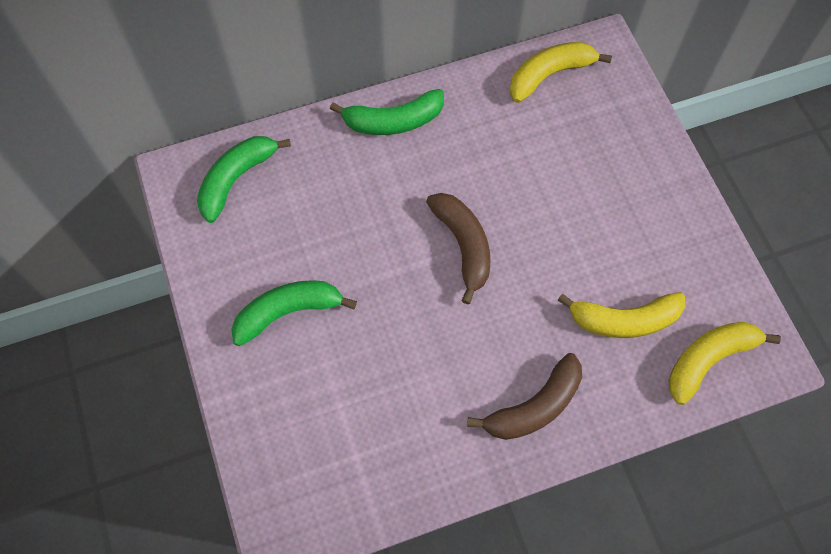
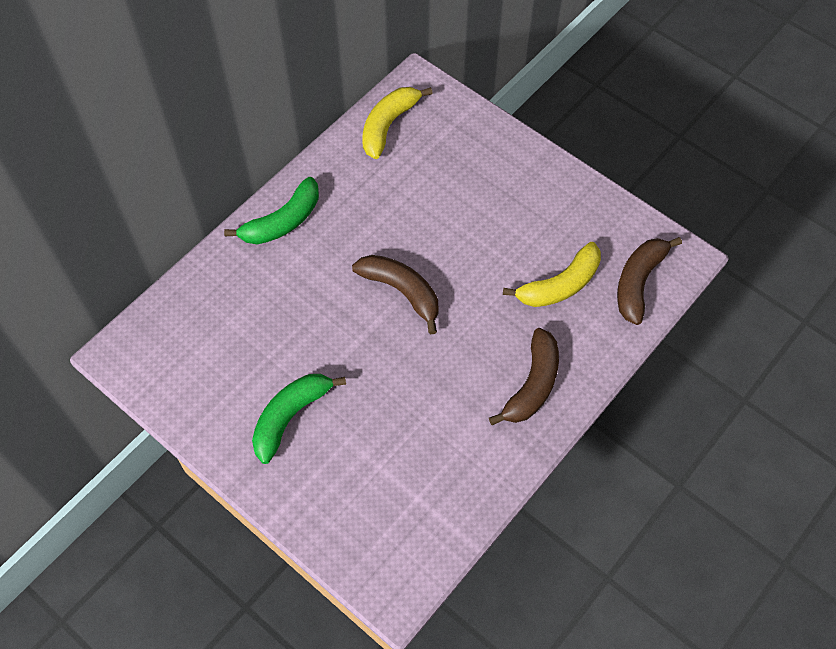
camera: 30 degrees left, 5 degrees down
green banana [197,136,291,223] -> none
yellow banana [668,322,781,405] -> brown banana [617,237,682,325]

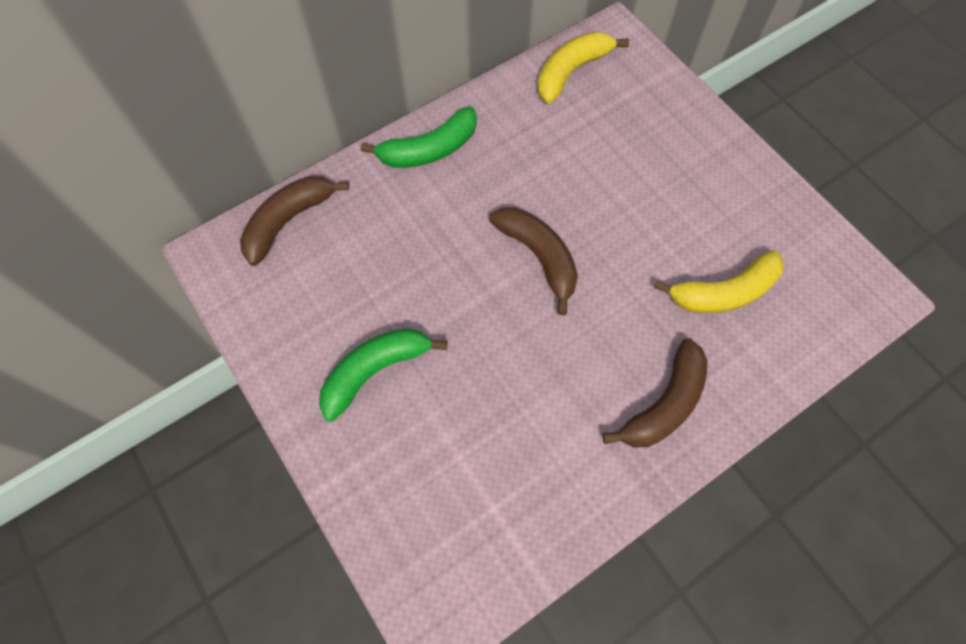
camera: 15 degrees right, 5 degrees up
brown banana [617,237,682,325] -> brown banana moved to [240,176,349,266]

